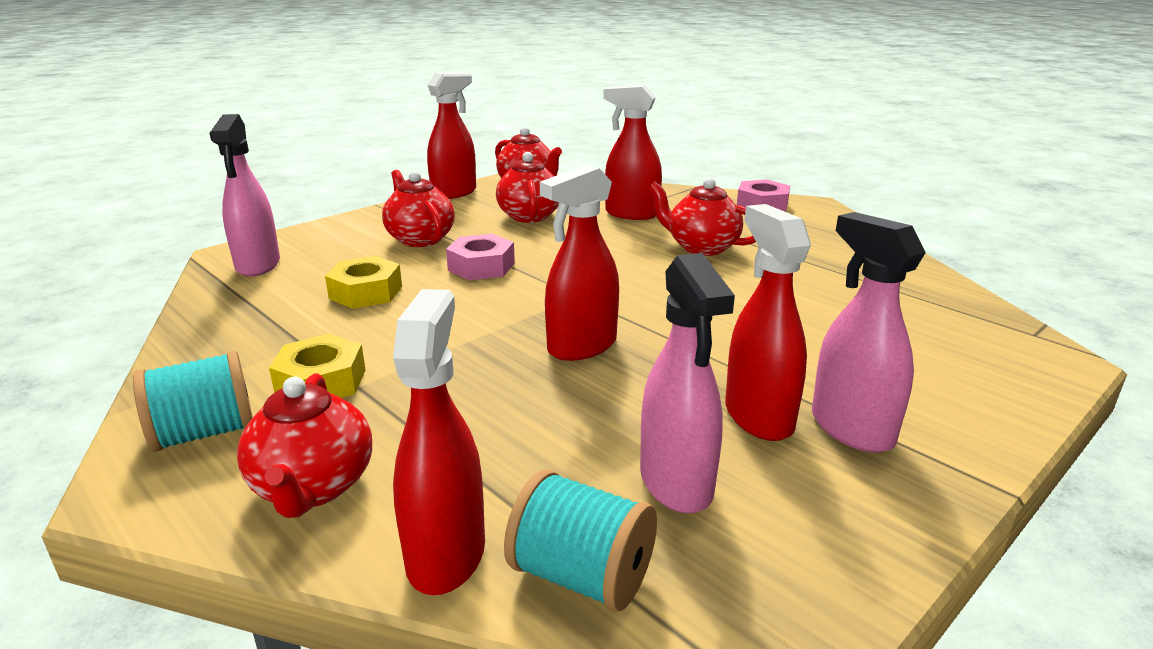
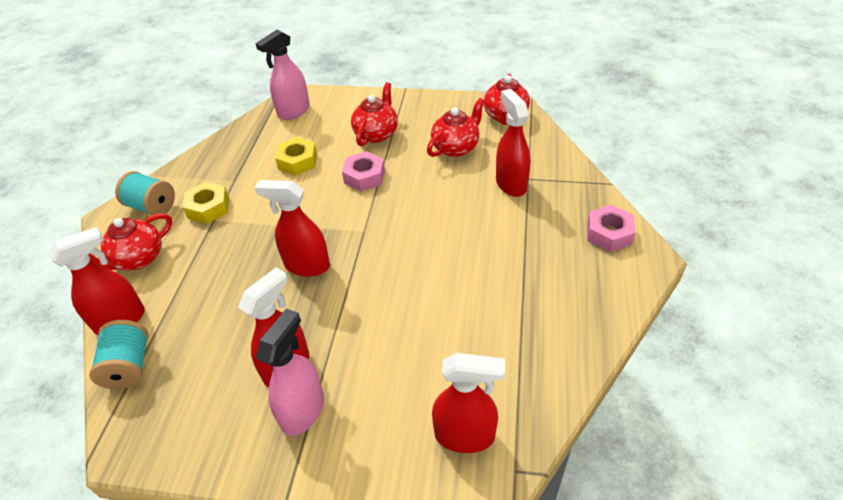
camera: 55 degrees right, 20 degrees up
red spray bottle [427,72,476,199] -> red spray bottle moved to [432,353,505,453]
pink spray bottle [640,253,735,514] -> none
red teapot [649,177,756,256] -> none

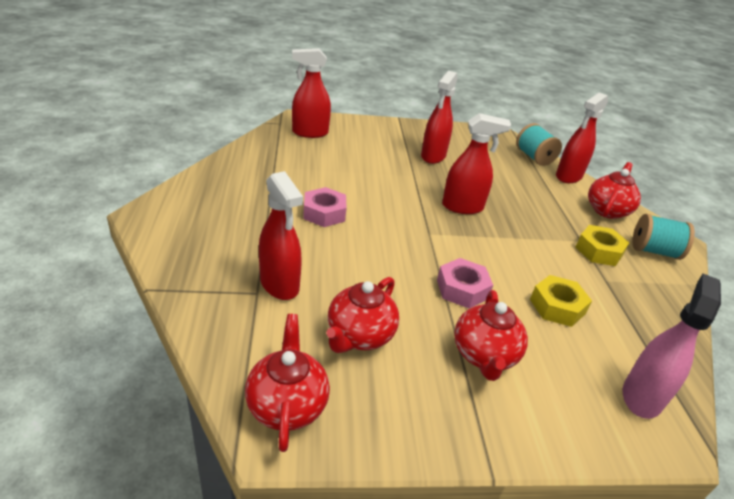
camera: 160 degrees right, 10 degrees down
pink spray bottle [256,309,324,436] -> none
pink nut [587,205,636,252] -> pink nut moved to [303,187,346,227]

